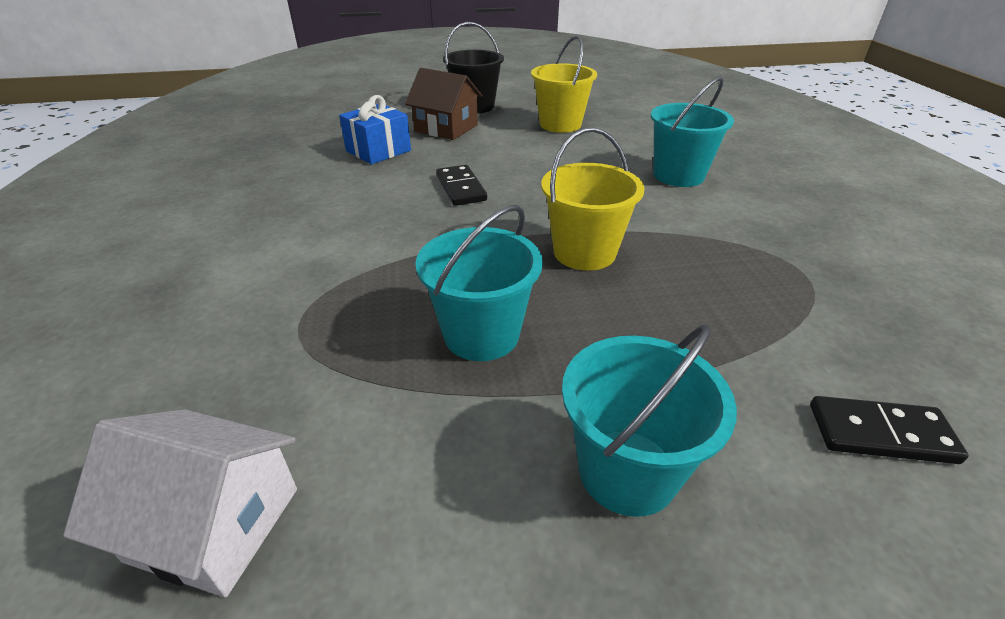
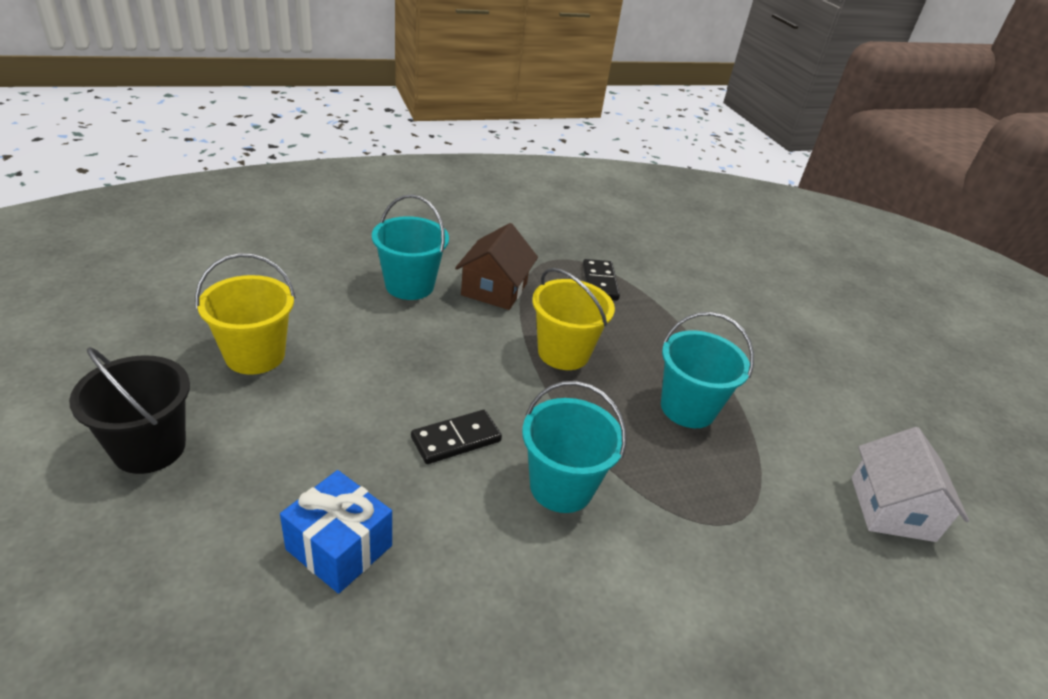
camera: 105 degrees left, 0 degrees up
brown house [405,68,483,140] -> brown house moved to [455,223,538,310]
turquoise bucket [562,324,737,517] -> turquoise bucket moved to [522,381,627,513]
black domino [810,396,969,464] -> black domino moved to [583,259,620,300]

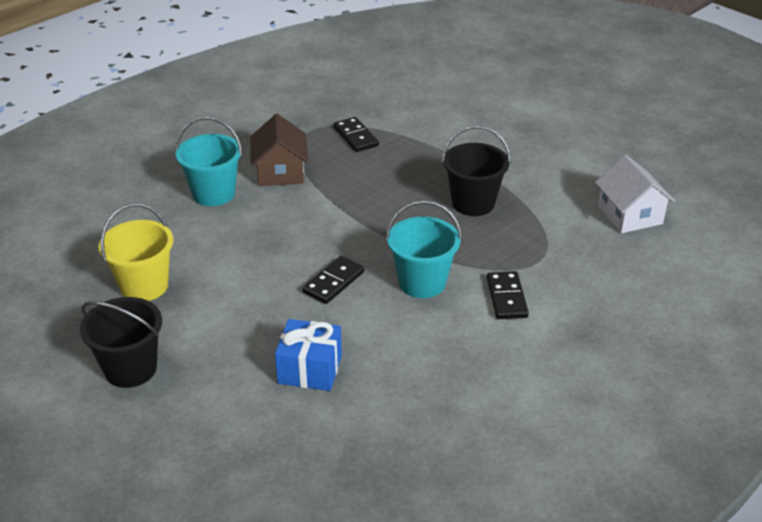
camera: 20 degrees left, 0 degrees up
yellow bucket [532,268,615,370] -> none
turquoise bucket [661,312,754,428] -> black bucket [442,126,511,216]
none -> black domino [487,271,529,319]

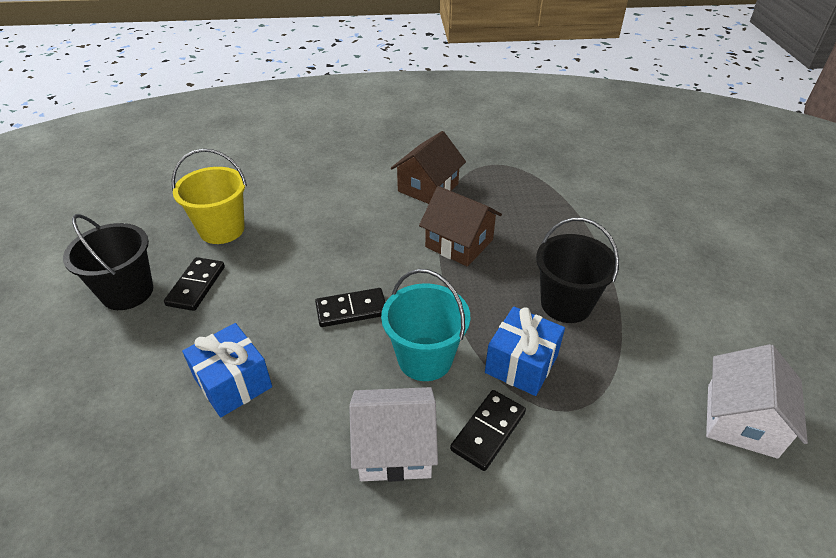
camera: 40 degrees right, 5 degrees up
turquoise bucket [175,117,242,206] -> none
black domino [333,117,379,152] -> black domino moved to [164,257,225,311]
none -> white house [349,387,438,482]
none -> brown house [419,186,502,266]
none -> blue gift [485,306,565,396]

